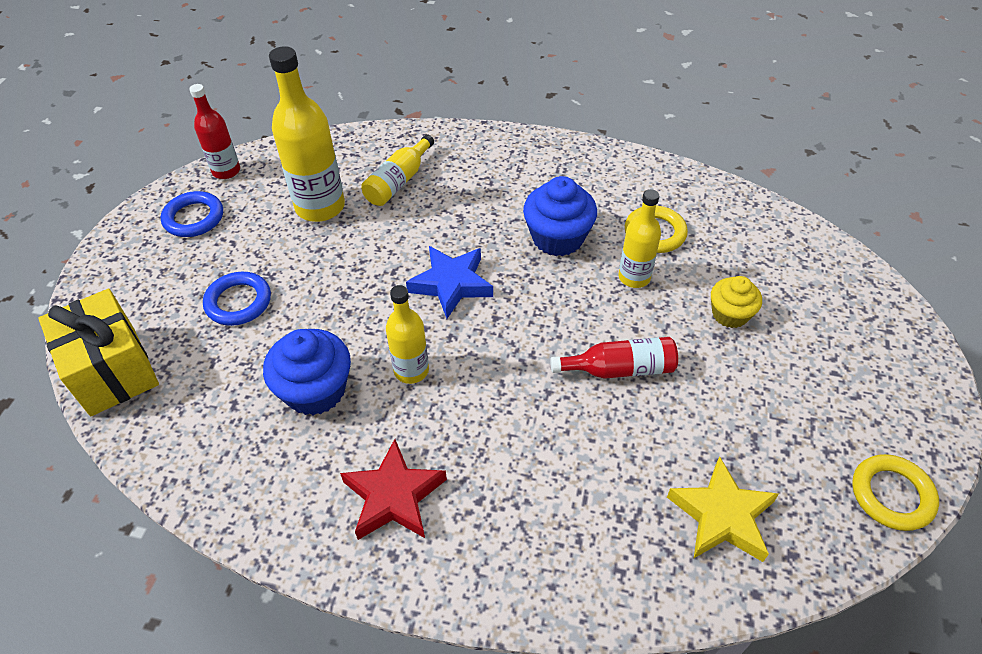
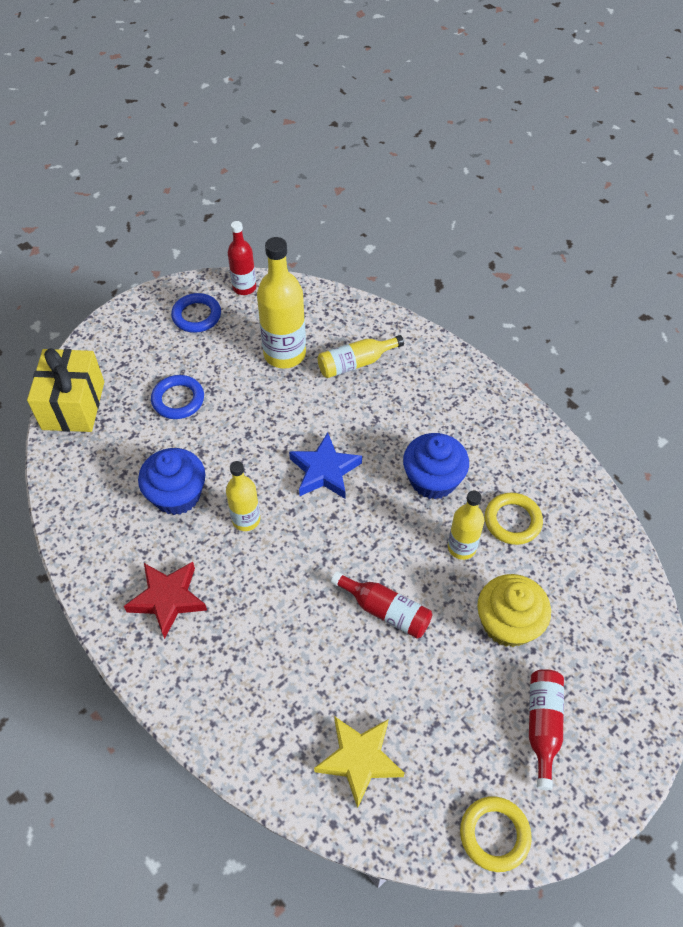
camera: 35 degrees right, 5 degrees up
yellow cupcake [711,276,762,328] -> yellow cupcake [477,574,551,647], size x1.57
none -> red bottle [529,669,564,790]

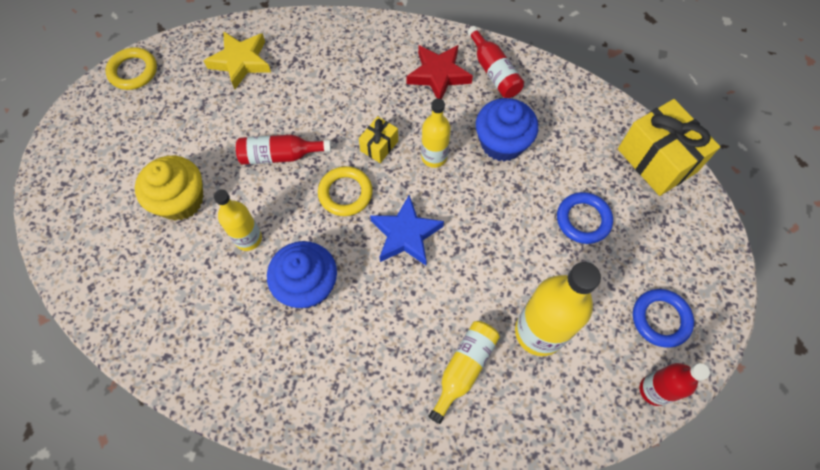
camera: 145 degrees right, 10 degrees up
yellow ring [485,493,543,545] -> yellow ring moved to [318,166,373,216]
red bottle [529,669,564,790] -> red bottle moved to [467,26,524,98]
none -> yellow gift [359,116,398,163]

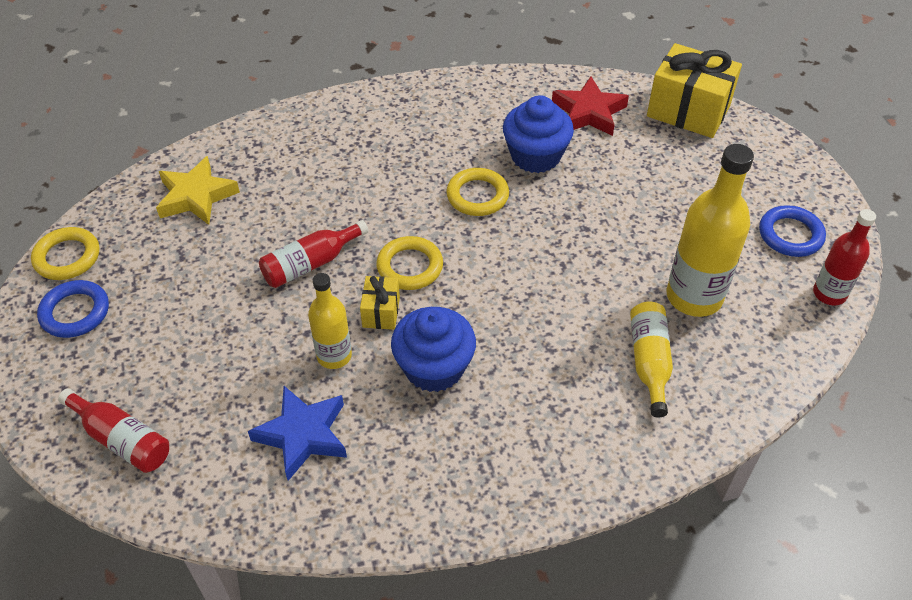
camera: 30 degrees left, 15 degrees down
yellow cupcake [135,156,203,221] -> none
yellow gift [359,116,398,163] -> yellow gift moved to [360,276,400,330]
blue star [370,195,444,265] -> blue star moved to [248,386,347,481]
red star [406,45,473,99] -> red star moved to [552,77,629,136]
yellow bottle [421,99,451,168] -> yellow ring [446,168,509,216]
red bottle [467,26,524,98] -> red bottle moved to [58,388,169,473]
blue ring [557,192,613,244] -> blue ring moved to [37,280,109,338]

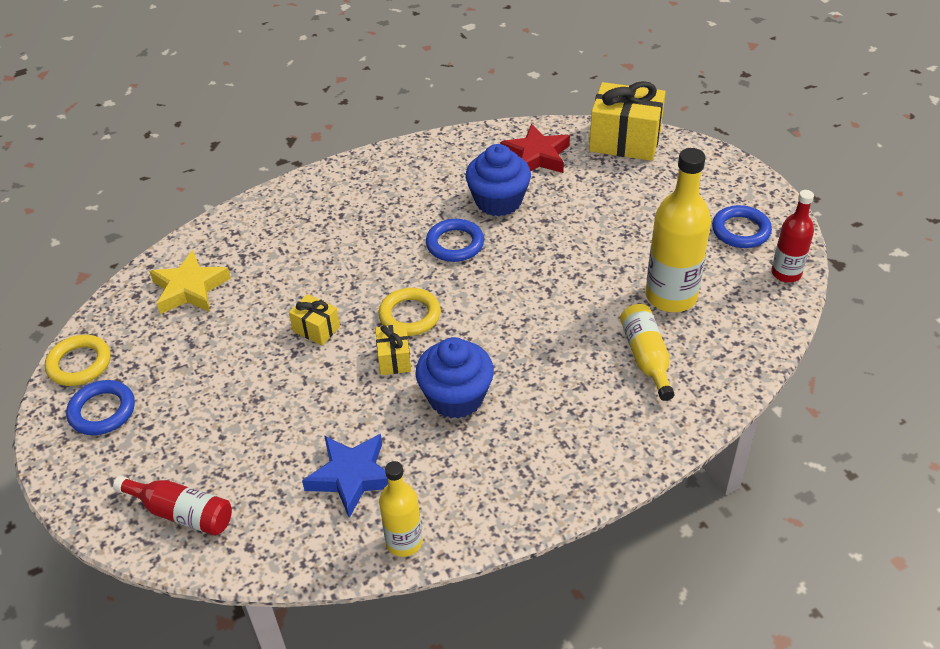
camera: 10 degrees left, 5 degrees down
red bottle [259,220,368,288] -> yellow gift [289,294,340,345]
yellow bottle [308,273,352,369] -> yellow bottle moved to [379,461,423,557]
yellow ring [446,168,509,216] -> blue ring [426,219,484,262]

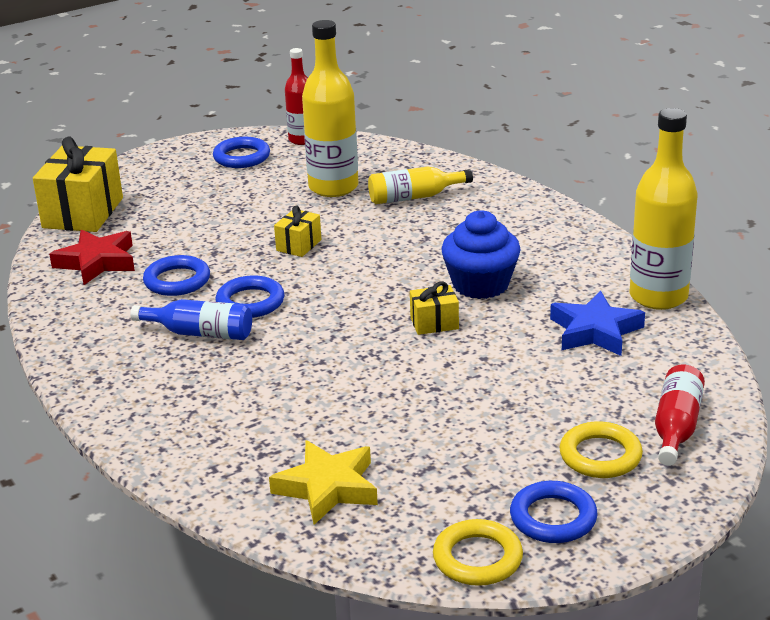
camera: 95 degrees left, 15 degrees down
yellow gift [289,294,340,345] -> yellow gift moved to [274,205,321,257]
yellow ring [378,288,441,336] -> yellow ring moved to [560,421,643,478]
yellow bottle [379,461,423,557] -> yellow bottle [629,108,698,310], size x1.69
blue cupcake [466,144,531,216] -> blue ring [143,255,210,296]
none -> blue bottle [130,299,252,340]

